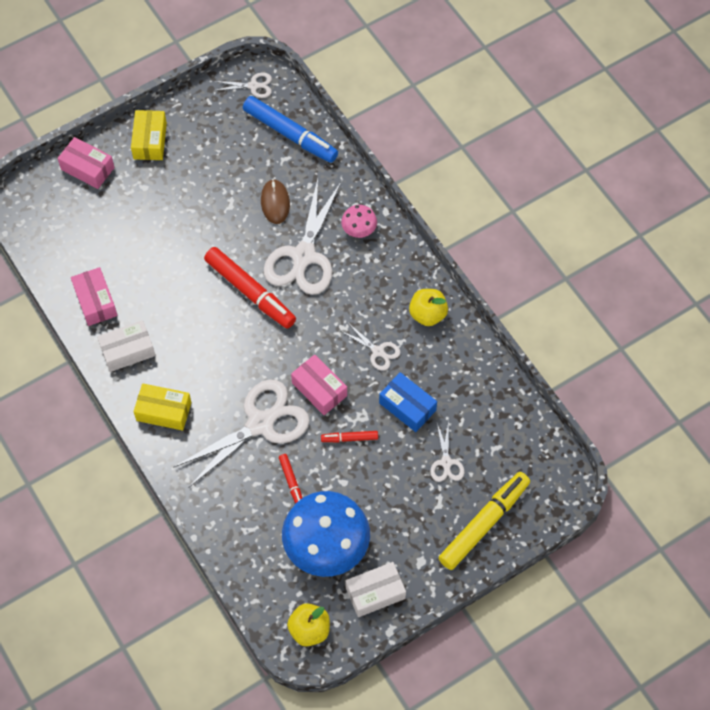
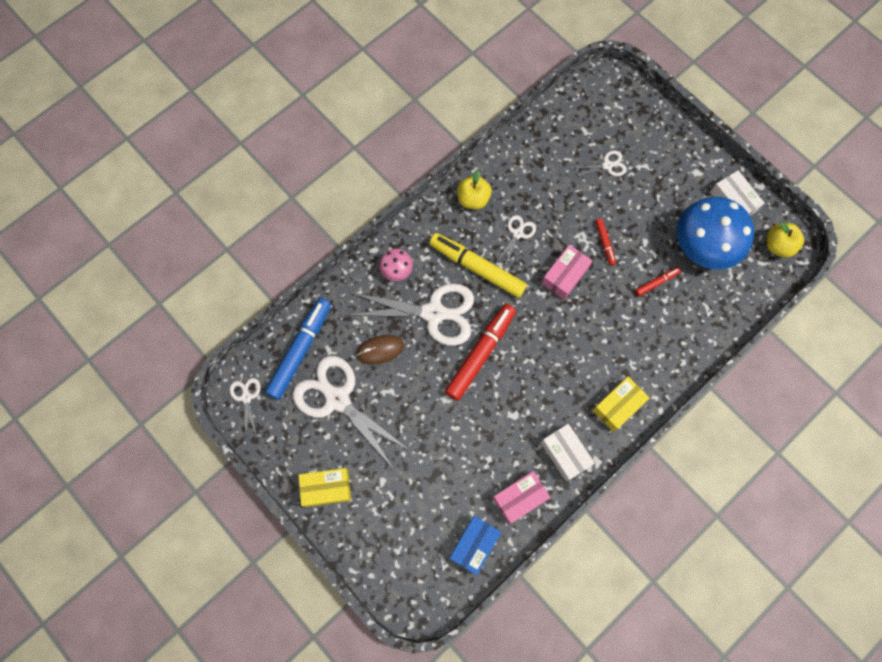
camera: 100 degrees left, 10 degrees up
pink box [58,137,115,189] -> none
yellow box [134,383,191,431] -> yellow box turned 45 degrees clockwise [592,376,650,432]
white scissors [173,379,310,487] -> white scissors moved to [293,356,409,468]
blue box [379,372,437,432] -> blue box moved to [449,515,501,575]
yellow marker [438,472,530,570] -> yellow marker moved to [429,233,527,298]

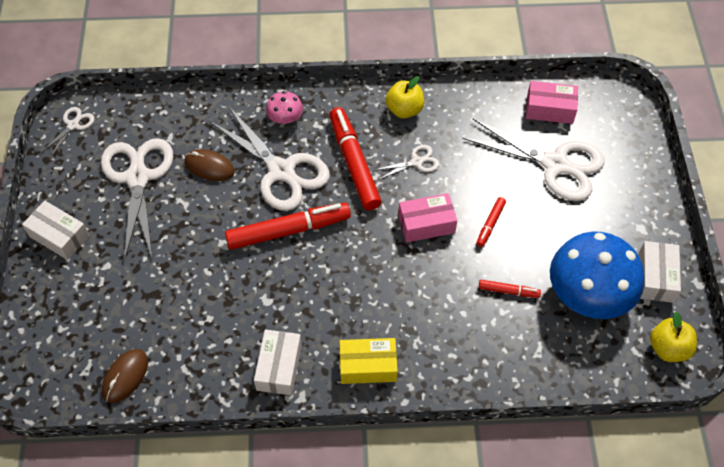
camera: 40 degrees right, 15 degrees down
blue marker [265,298,331,400] -> none
yellow box [298,468,351,507] -> white box [22,201,90,260]
yellow marker [429,233,527,298] -> red marker [330,107,381,210]
blue box [449,515,501,575] -> brown mouse [102,349,148,403]
pink box [493,471,551,524] -> pink box moved to [526,81,578,124]
white scissors [570,150,627,178] -> white scissors [462,119,605,201], size x2.15

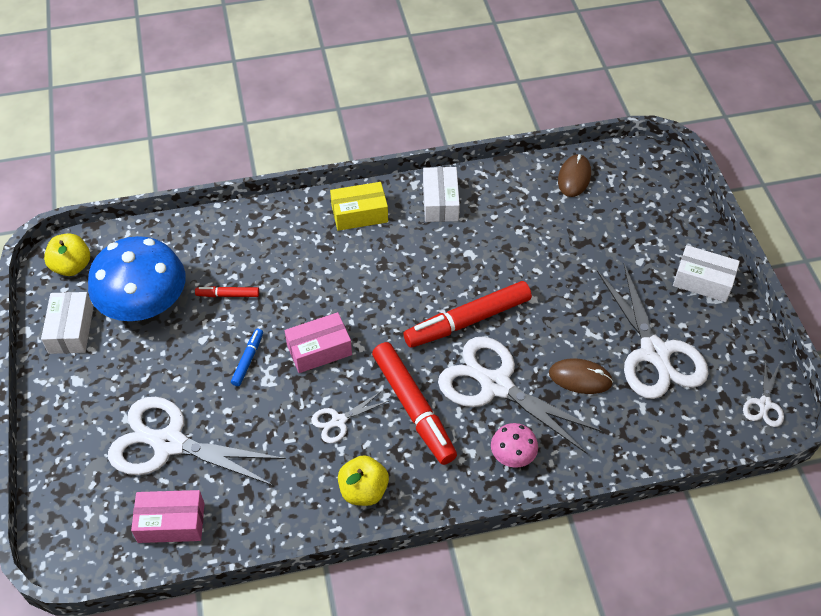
camera: 170 degrees right, 5 degrees down
red marker [476,197,506,247] -> blue marker [231,329,263,386]

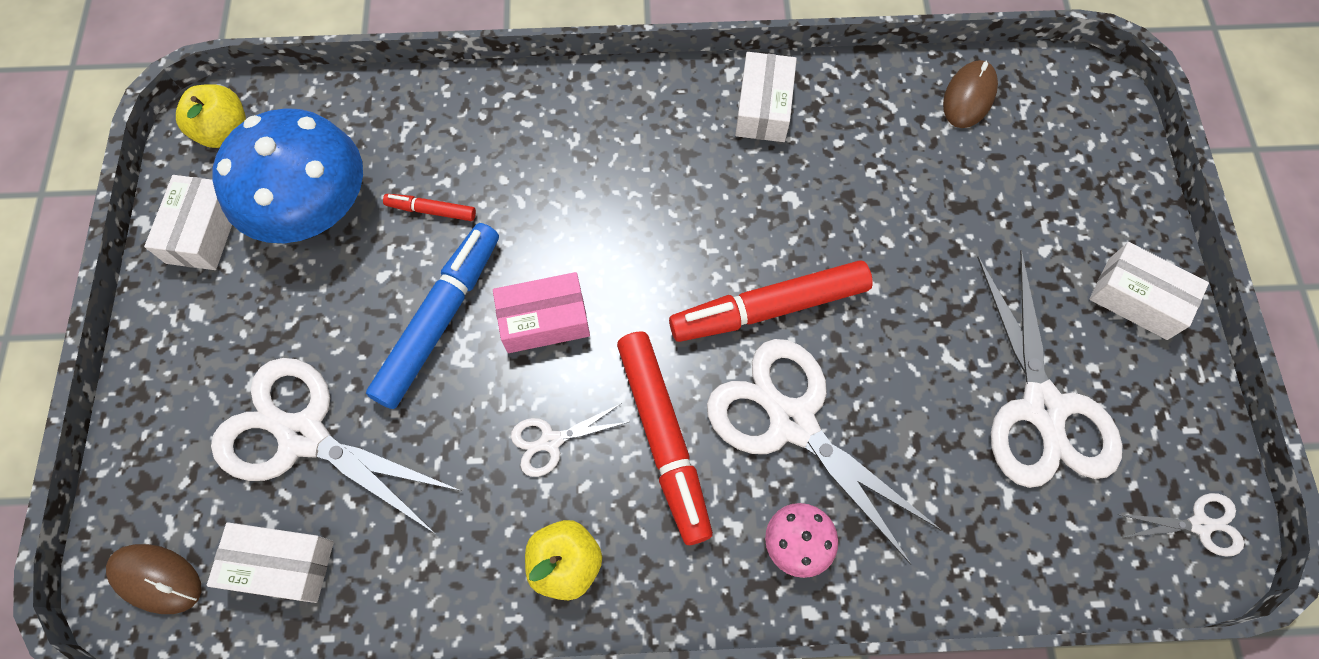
camera: 10 degrees right, 15 degrees up
pink box [131,490,205,543] -> white box [207,522,334,603]
blue marker [231,329,263,386] -> blue marker [366,223,499,409], size x2.12
yellow box [330,182,388,231] -> none
brown mouse [549,358,613,394] -> brown mouse moved to [106,544,201,614]
white scissors [743,360,784,427] -> white scissors turned 120 degrees counterclockwise [1117,493,1244,557]

